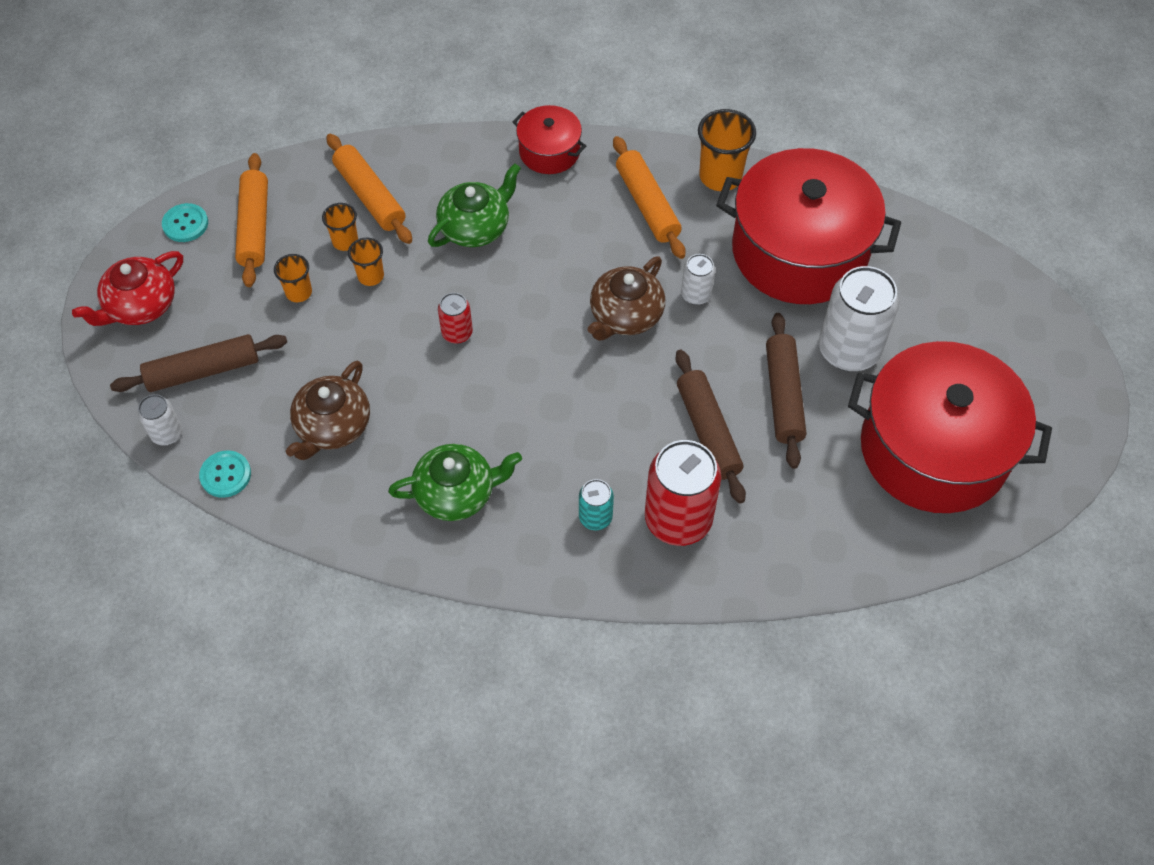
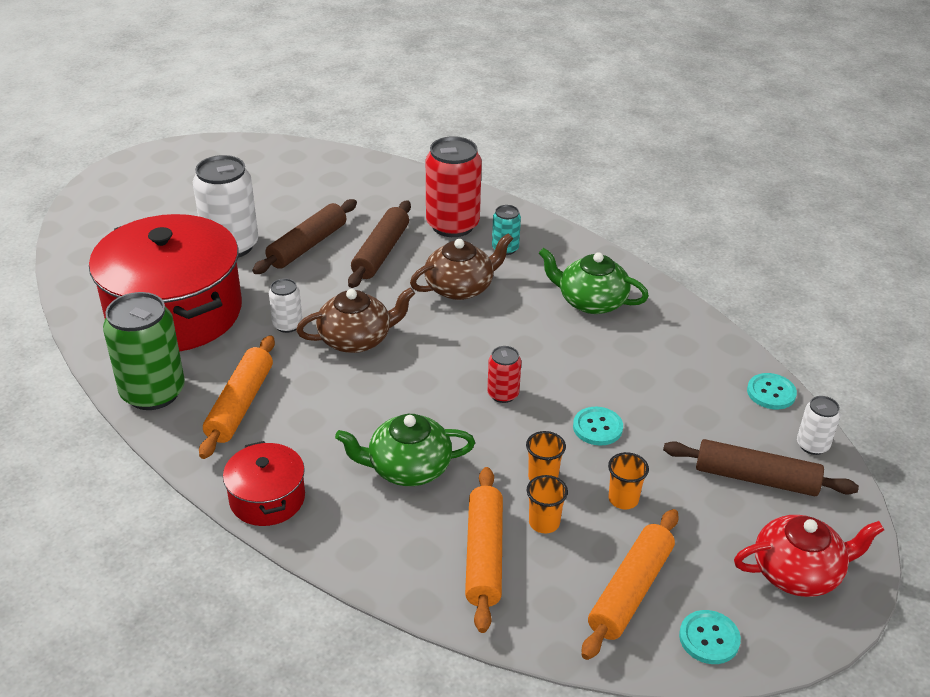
camera: 145 degrees left, 20 degrees down
brown teapot [286,360,370,460] -> brown teapot moved to [410,233,513,300]
orange cup [698,109,756,191] -> green can [103,292,185,410]
red pot [848,341,1052,513] -> none
none -> turquoise button [573,407,623,446]

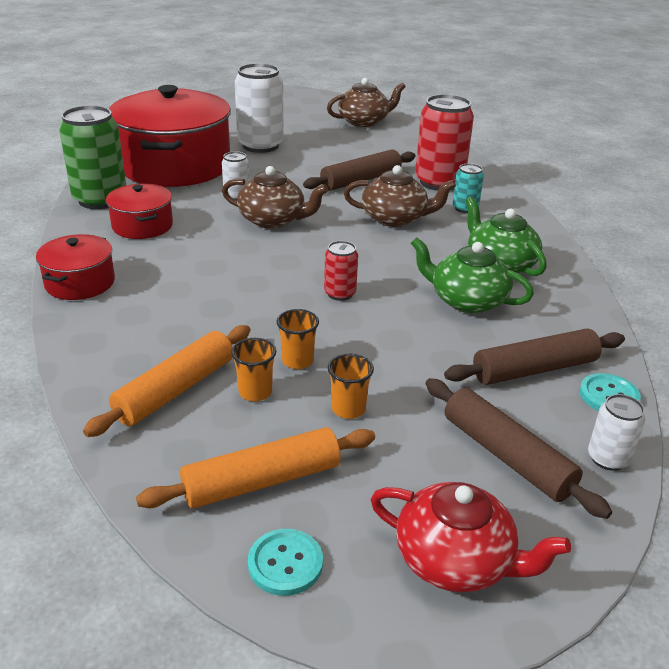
camera: 35 degrees right, 5 degrees down
orange rolling pin [199,335,275,459] -> red pot [106,184,173,239]
brown rolling pin [252,199,357,274] -> brown rolling pin moved to [444,328,625,385]
green teapot [335,414,475,486] -> green teapot moved to [411,237,534,313]
turquoise button [573,407,623,446] -> none
none -> brown teapot [327,78,406,127]

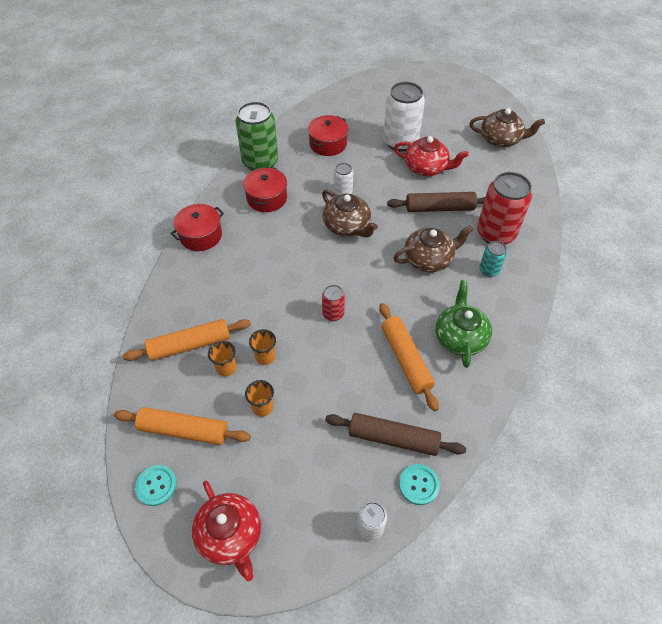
camera: 35 degrees right, 20 degrees up
red pot [109,85,231,187] -> red pot [308,115,348,156], size x0.47
brown teapot [344,165,456,227] -> brown teapot turned 60 degrees counterclockwise [393,225,473,272]
green teapot [411,237,534,313] -> orange rolling pin [379,303,439,411]
brown rolling pin [426,378,612,519] -> none
none -> red teapot [394,136,469,176]

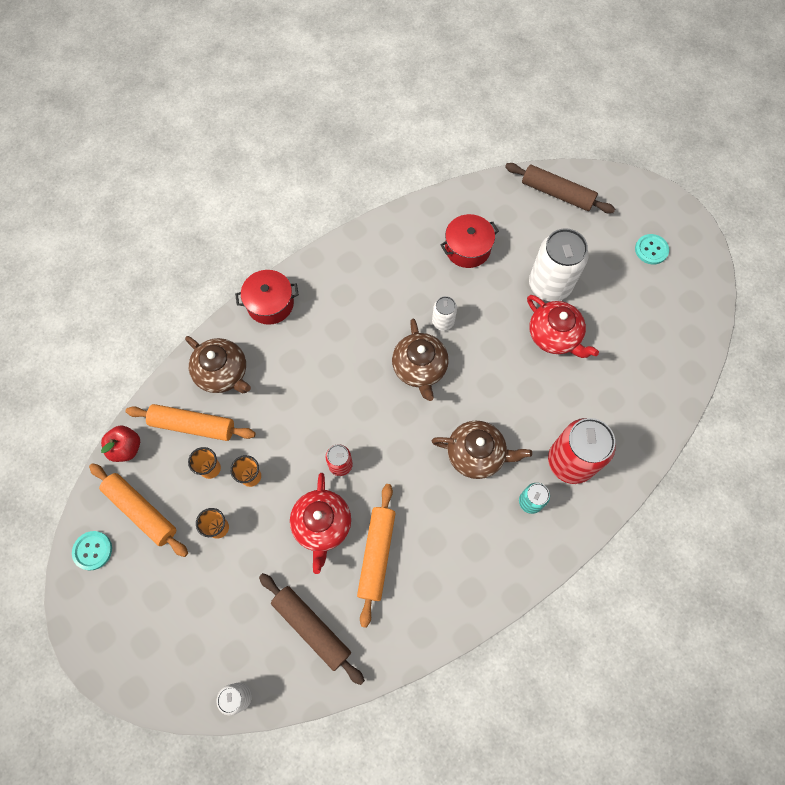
camera: 30 degrees right, 15 degrees up
red teapot [192,481,261,581] -> red teapot moved to [290,473,351,574]
green can [235,102,278,171] -> none
red pot [243,167,287,212] -> none
brown rolling pin [387,192,485,212] -> brown rolling pin moved to [505,163,615,213]
turquoise button [399,464,440,505] -> turquoise button moved to [635,234,669,265]
green teapot [436,280,492,368] -> none
brown teapot [470,108,545,147] -> brown teapot moved to [185,336,251,394]
none -> red apple [101,425,140,462]

